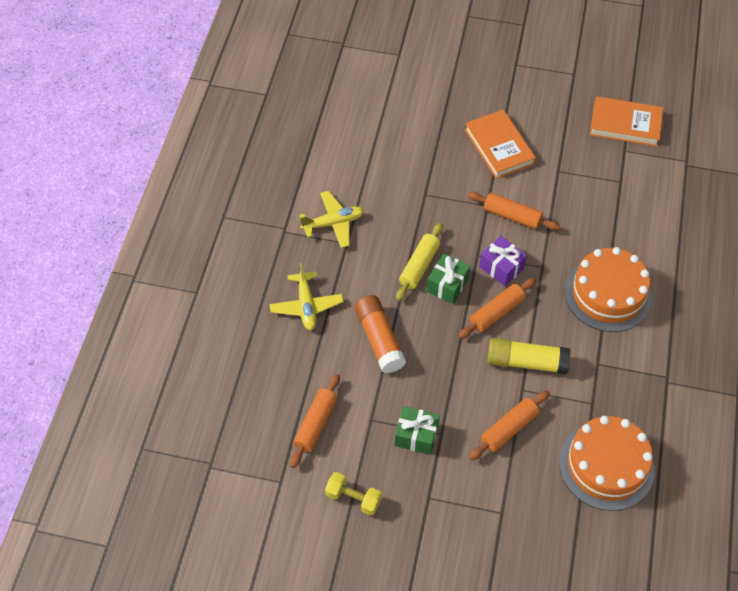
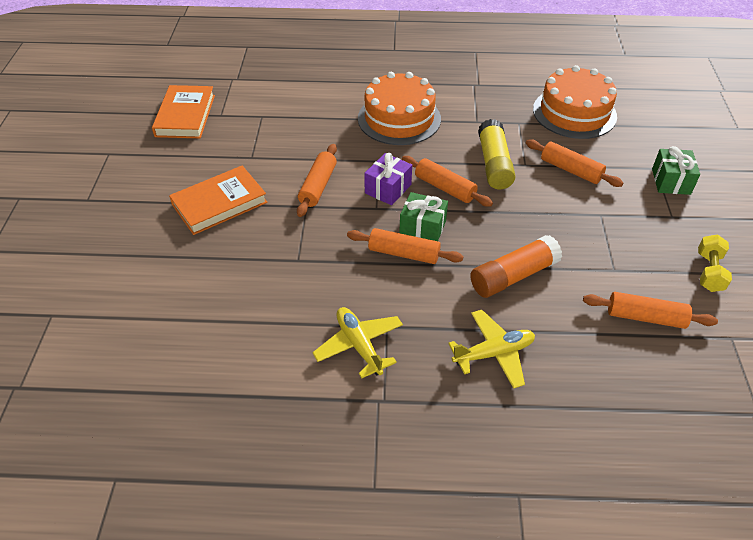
camera: 100 degrees left, 10 degrees down
green gift [395,406,440,455] -> green gift moved to [652,146,700,195]
yellow rolling pin [396,223,443,301] -> orange rolling pin [347,228,464,264]

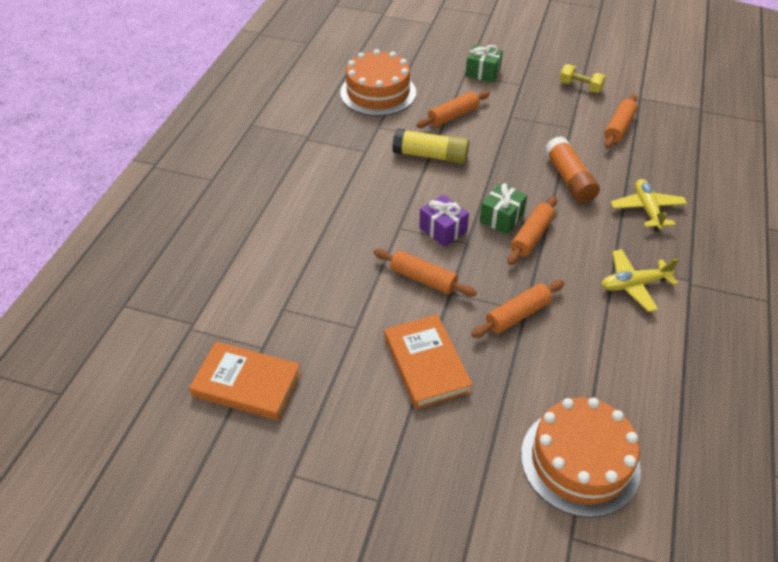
camera: 75 degrees left, 0 degrees up
orange cake [358,72,441,145] -> orange cake moved to [521,398,641,518]
orange rolling pin [402,156,493,207] -> orange rolling pin moved to [471,280,565,338]

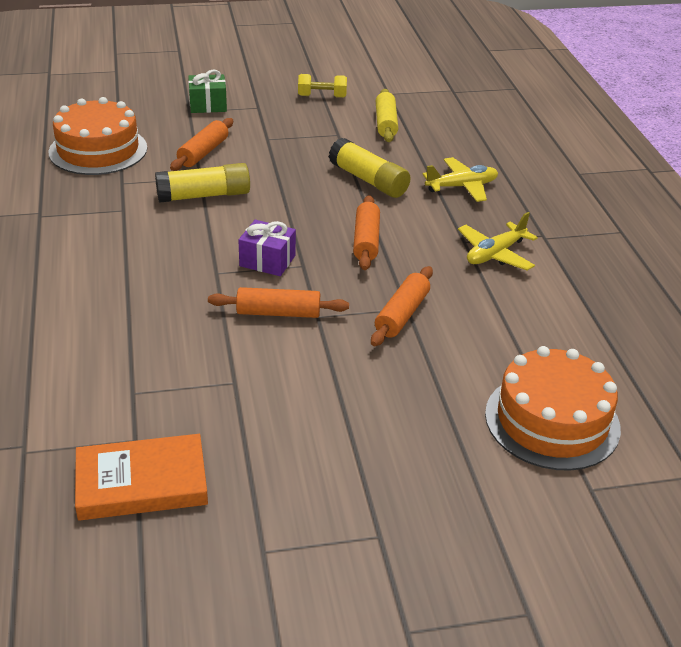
camera: 30 degrees left, 10 degrees down
orange book [384,314,473,409] -> none
green gift [479,183,527,234] -> none
orange glue stick [545,136,600,203] -> yellow glue stick [329,138,410,198]
orange rolling pin [604,94,638,149] -> yellow rolling pin [376,89,398,142]
yellow plane [611,179,687,231] -> yellow plane turned 105 degrees clockwise [422,157,498,202]

